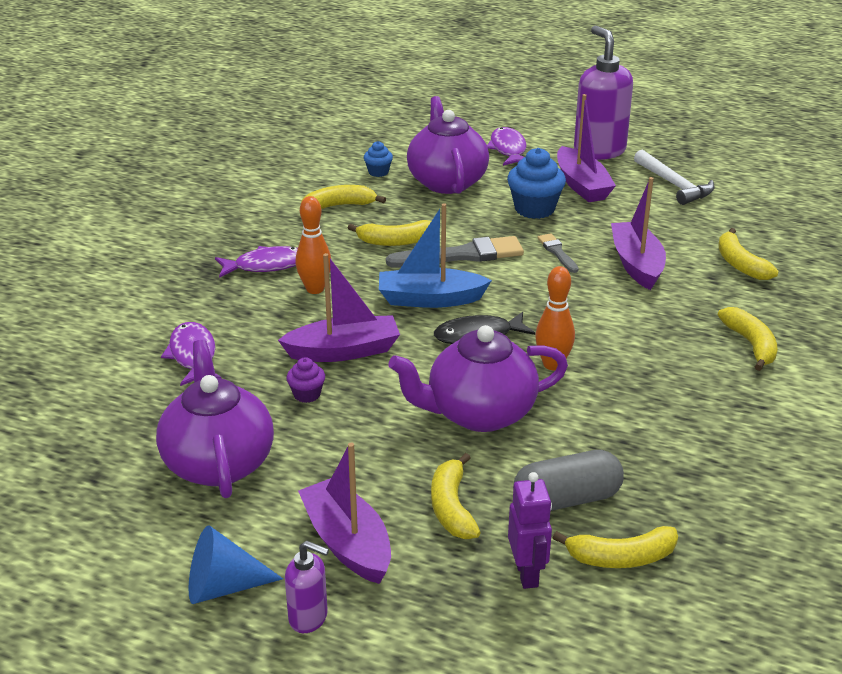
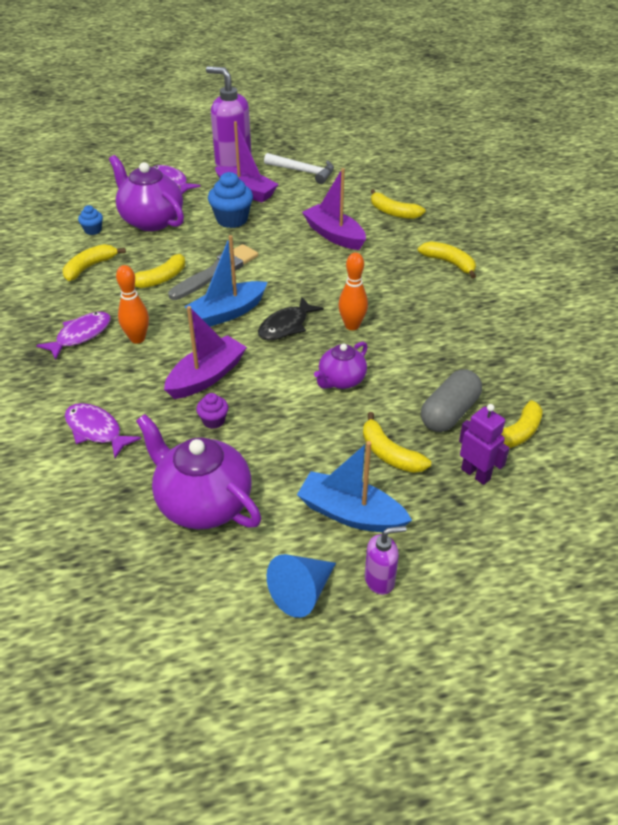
camera: 35 degrees left, 10 degrees up
purple boat [298,443,391,584] -> blue boat [297,441,412,532]
purple teapot [388,325,568,432] -> purple teapot [314,342,368,389], size x0.58
grey brush [537,233,579,273] -> none

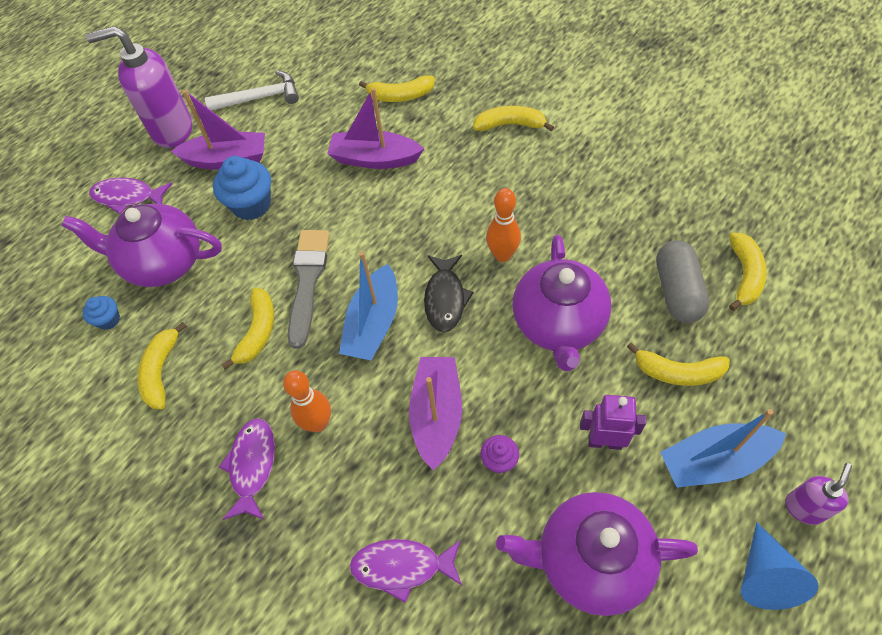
camera: 35 degrees left, 15 degrees up
purple teapot [314,342,368,389] -> purple teapot [512,235,611,371], size x1.72
purple robot [459,404,510,485] -> purple robot moved to [580,395,646,450]

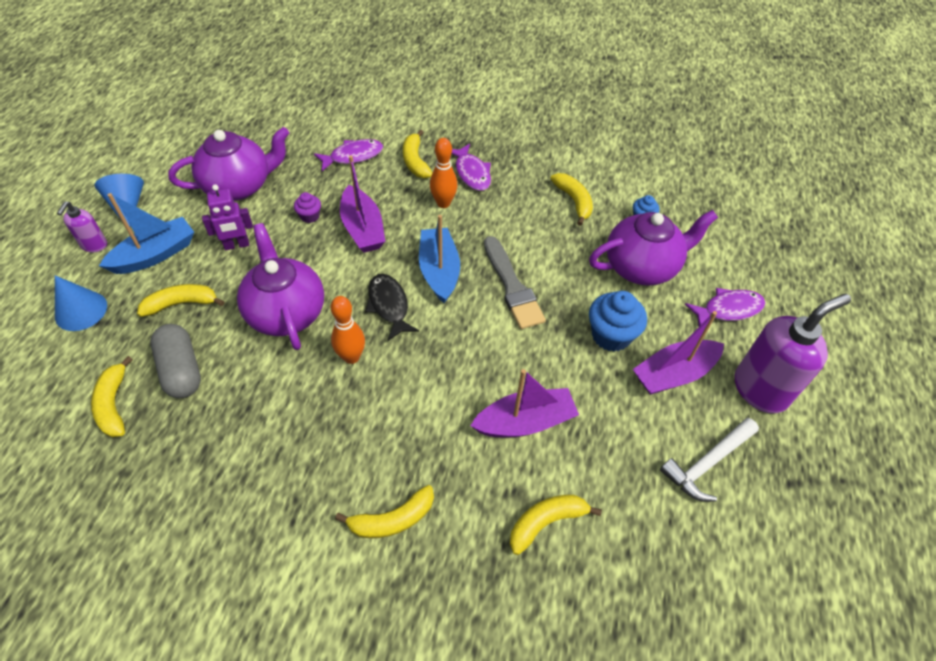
camera: 150 degrees right, 5 degrees down
yellow banana [221,288,274,369] -> yellow banana moved to [403,130,432,178]
none -> blue cone [55,276,107,331]

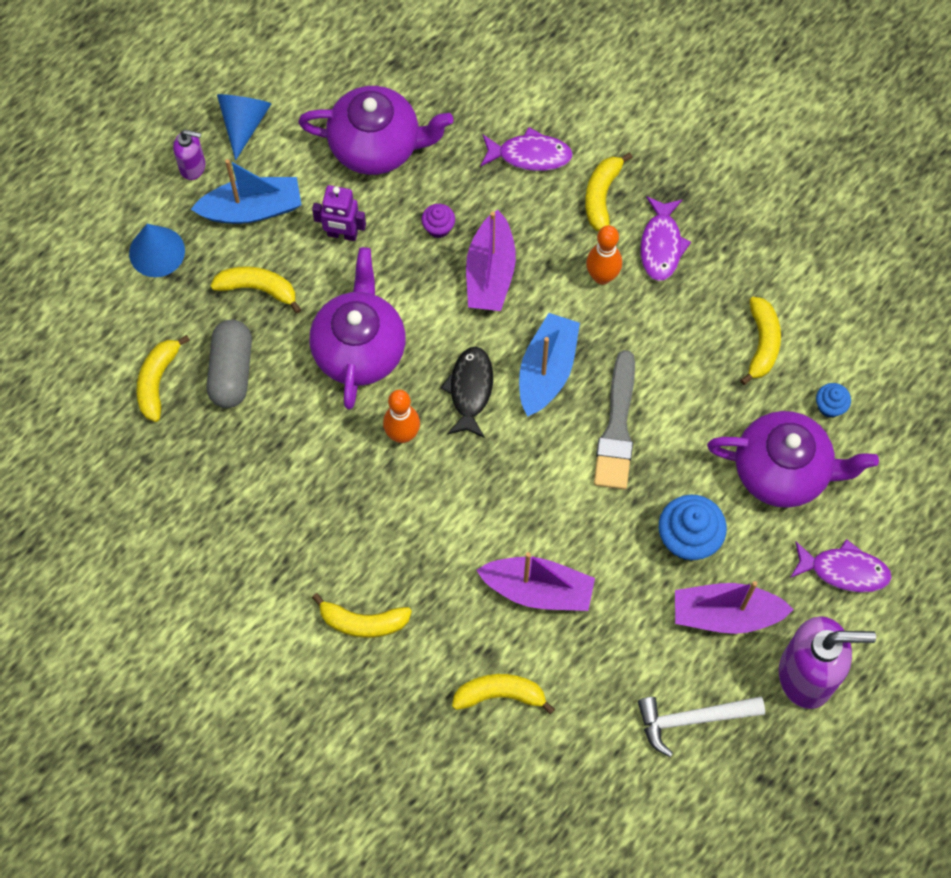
camera: 30 degrees right, 15 degrees up
purple soap dispenser [57,201,107,252] -> purple soap dispenser turned 120 degrees counterclockwise [173,130,205,180]

